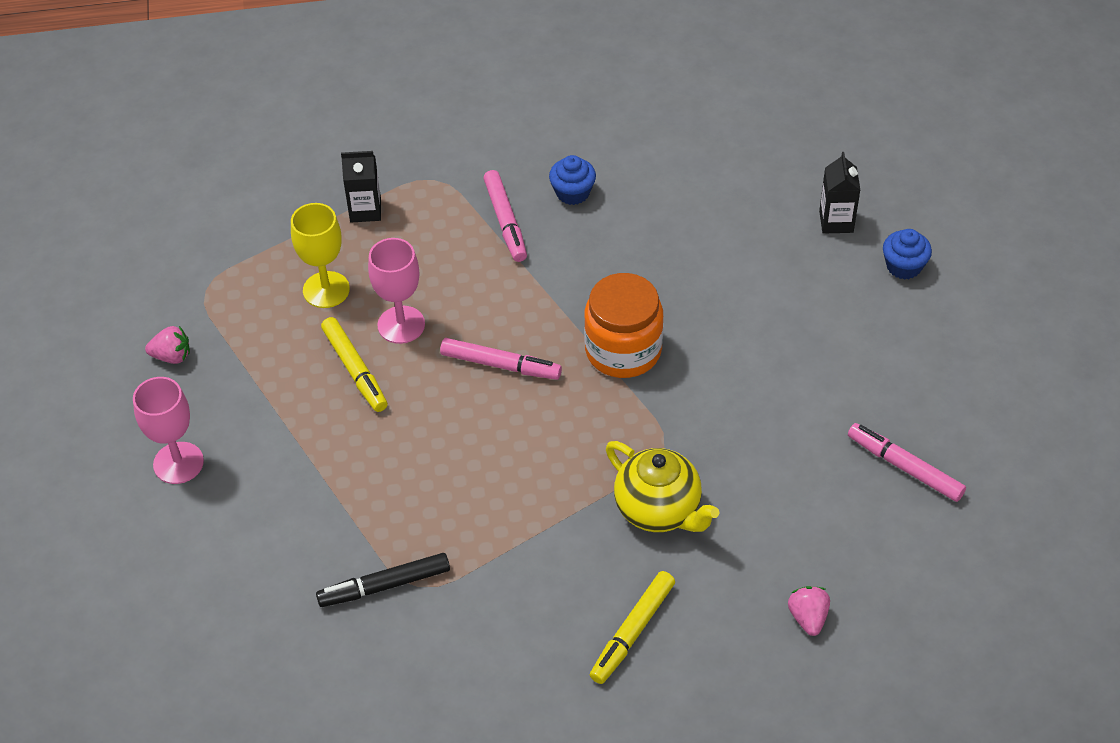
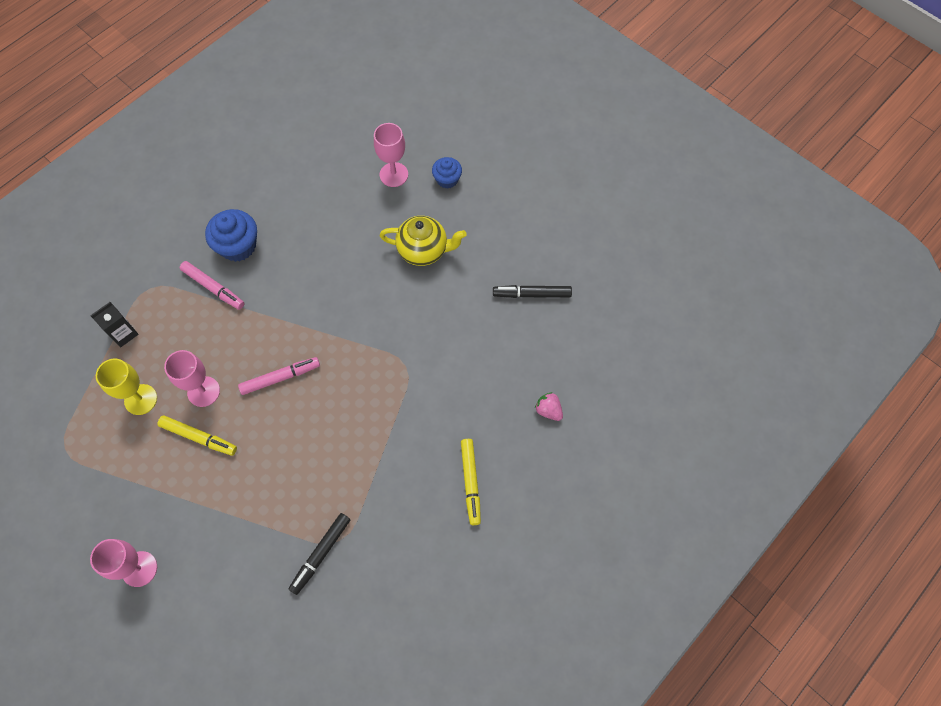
camera: 40 degrees left, 15 degrees up
pink strawberry [145,326,190,364] -> none
blue cupcake [549,155,596,205] -> blue cupcake [205,209,257,262], size x1.62
orange jar [584,273,664,378] -> none
yellow teapot [606,441,720,532] -> yellow teapot moved to [380,216,467,266]
black carton [819,152,860,234] -> pink goblet [374,123,408,187]
pink marker [848,423,966,502] -> black marker [493,285,572,298]

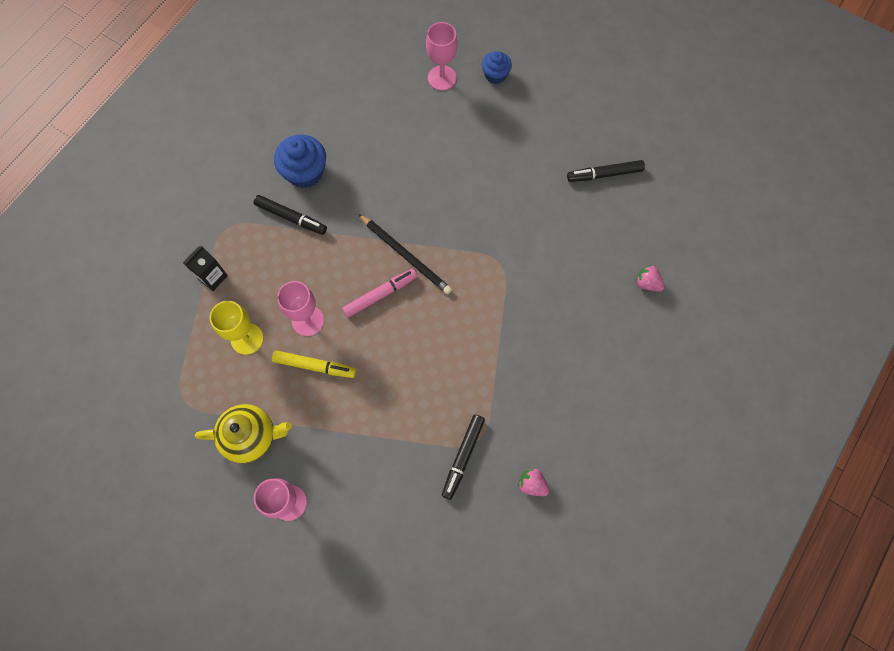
camera: 10 degrees left, 5 degrees up
pink marker [180,261,244,310] -> black marker [253,195,327,235]
yellow teapot [380,216,467,266] -> yellow teapot moved to [195,404,292,463]
yellow marker [461,439,481,525] -> none
none -> black pencil [358,214,452,294]
none -> pink strawberry [518,468,549,496]

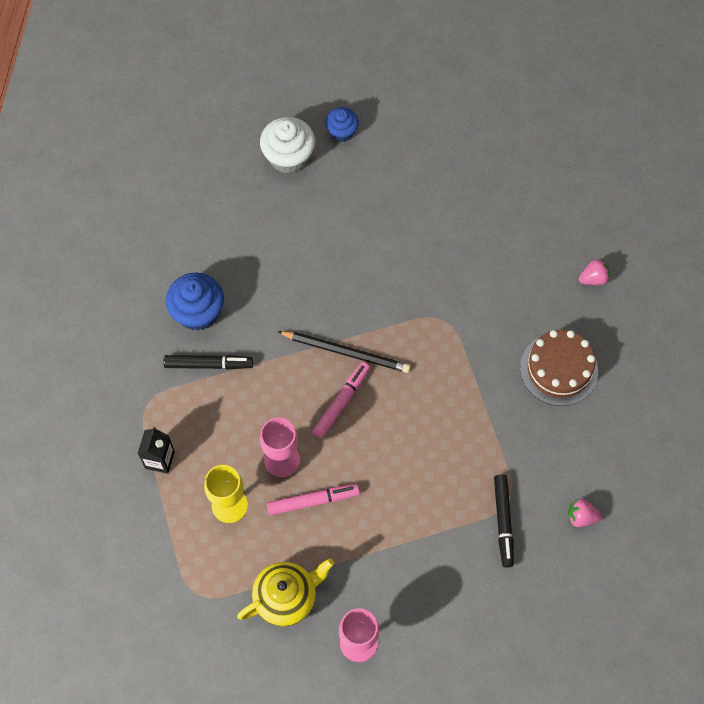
camera: 25 degrees left, 5 degrees down
yellow marker [272,350,356,378] -> pink marker [267,484,360,515]
pink goblet [426,22,458,90] -> white cupcake [260,117,315,174]
black marker [567,160,645,182] -> none
pink strawberry [635,265,664,291] -> pink strawberry turned 150 degrees clockwise [579,259,610,285]
none -> brown cake [520,330,598,406]

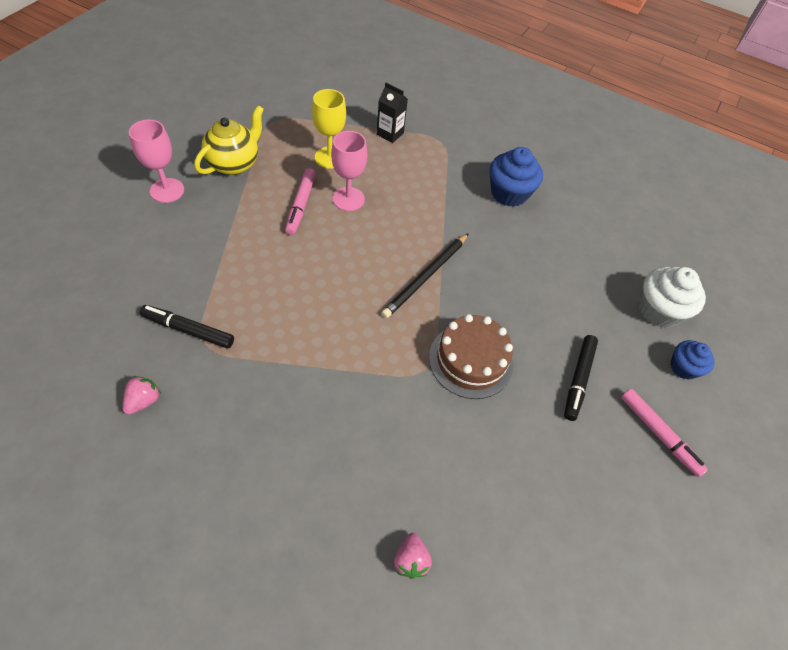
camera: 105 degrees right, 10 degrees down
black marker [164,355,253,370] -> black marker moved to [564,335,598,421]
yellow teapot [237,558,334,626] -> yellow teapot turned 135 degrees counterclockwise [194,105,264,175]
pink marker [312,362,370,439] -> pink marker moved to [621,389,708,477]
brown cake [520,330,598,406] -> brown cake moved to [429,314,513,399]

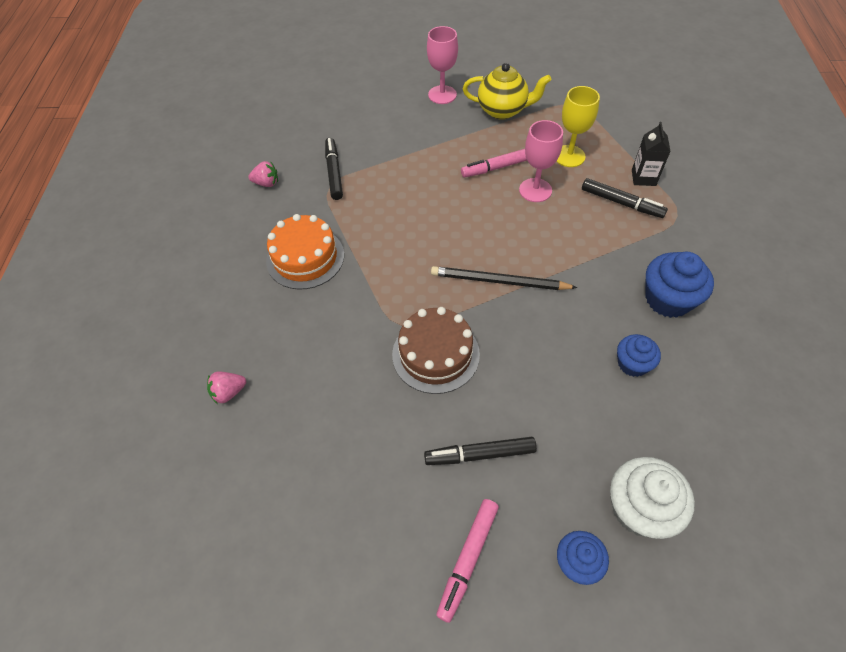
camera: 70 degrees right, 0 degrees up
none -> orange cake [266,214,344,290]
none -> black marker [582,178,668,218]
none -> blue cupcake [617,334,661,377]

